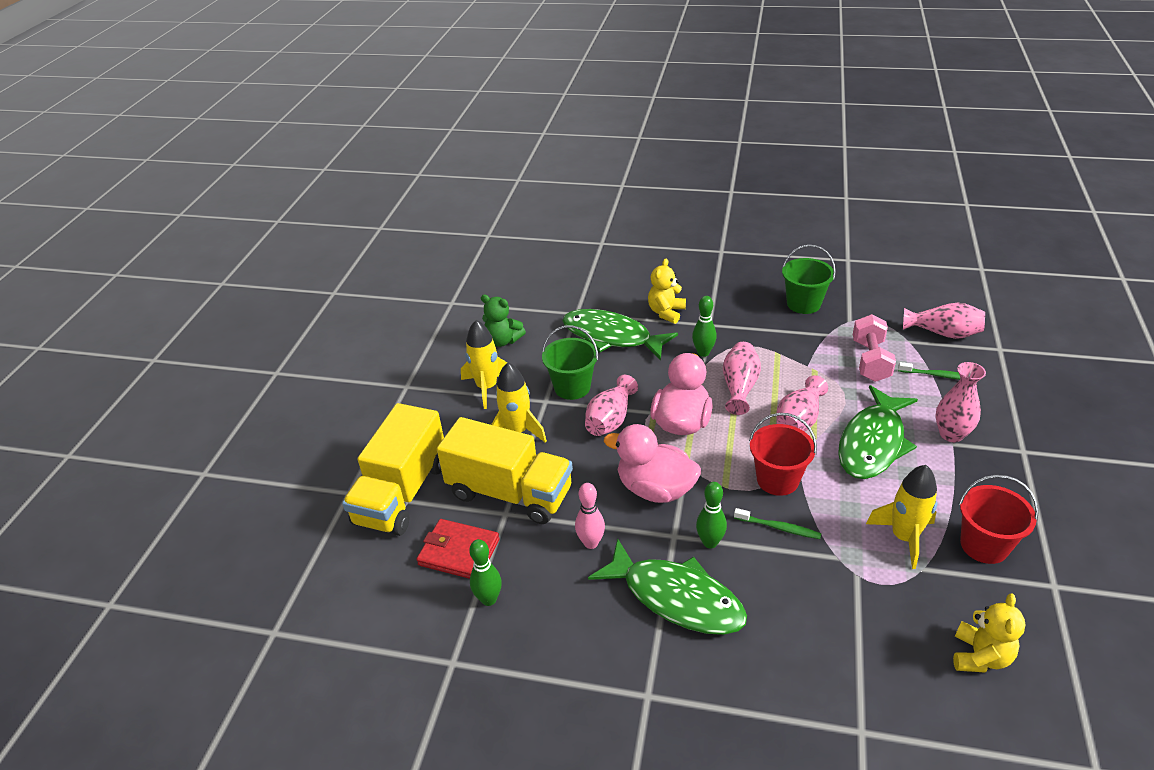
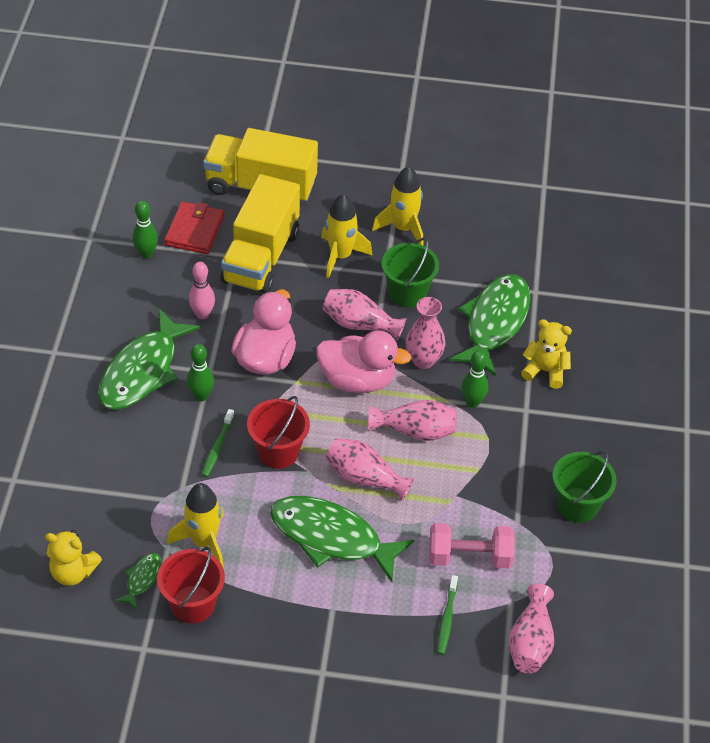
camera: 80 degrees right, 10 degrees up
green teddy bear [481,295,526,347] -> none
pink vase [935,362,986,442] -> pink vase moved to [406,297,445,369]
none -> green fish [115,553,162,610]

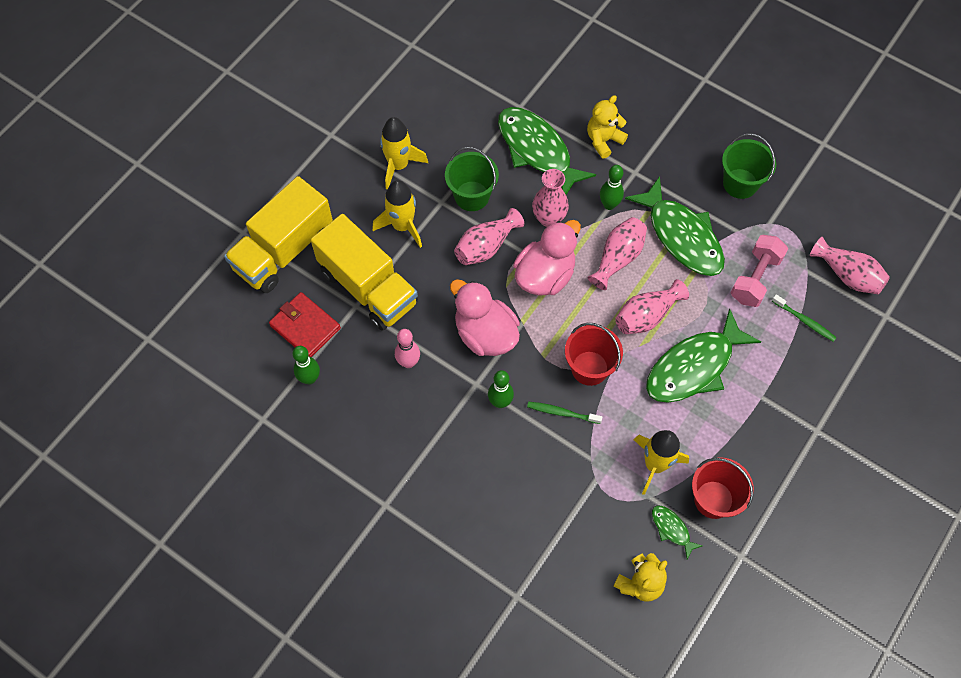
camera: 60 degrees left, 15 degrees up
green fish [98,309,200,410] -> green fish moved to [625,176,725,276]
green toothbrush [202,409,234,477] -> green toothbrush turned 150 degrees clockwise [527,401,602,424]

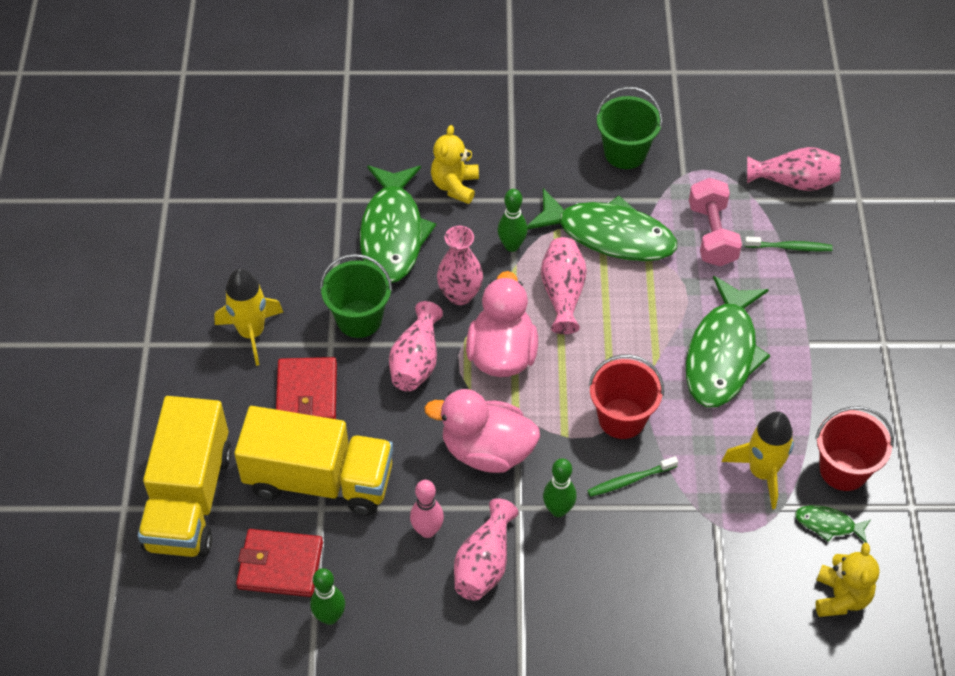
camera: 35 degrees left, 10 degrees down
yellow rocket [372,180,422,248] -> red wallet [276,357,337,419]
green fish [498,107,596,195] -> green fish turned 105 degrees counterclockwise [360,165,436,283]
pink vase [615,279,689,334] -> pink vase moved to [454,498,519,600]

